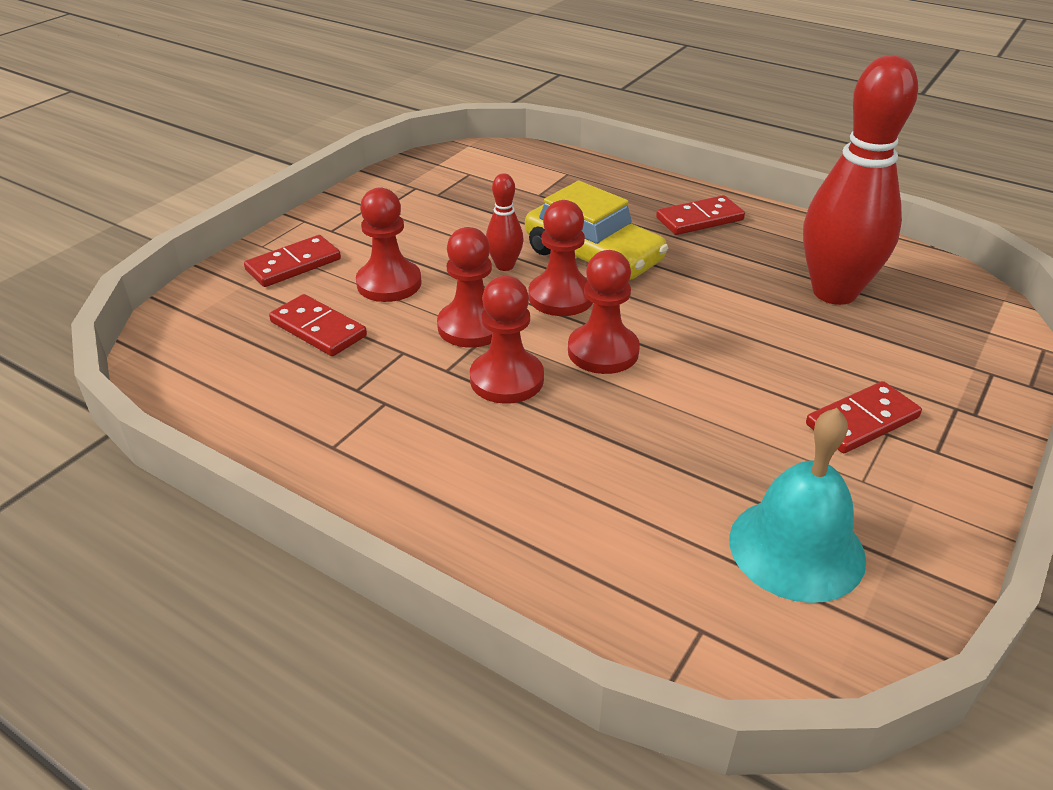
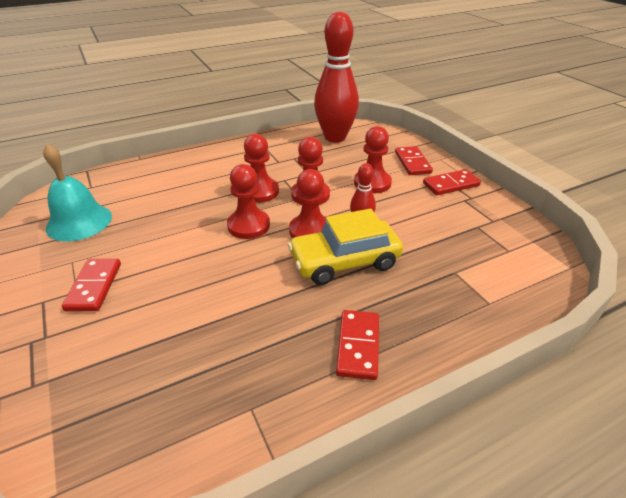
camera: 120 degrees right, 0 degrees up
red domino [269,294,367,356] -> red domino moved to [423,169,481,195]
red bowling pin [803,55,918,305] -> red bowling pin moved to [314,11,359,143]

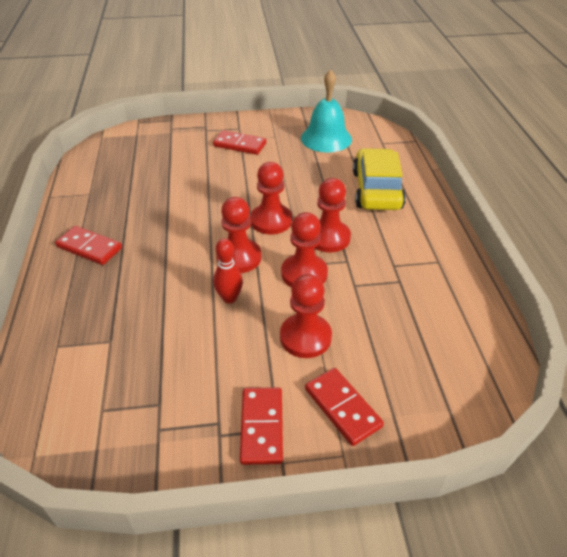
camera: 110 degrees right, 5 degrees up
yellow car [288,208,403,285] -> yellow car moved to [353,148,406,210]
red bowling pin [314,11,359,143] -> none
red domino [395,146,433,175] -> red domino turned 45 degrees clockwise [305,368,384,446]

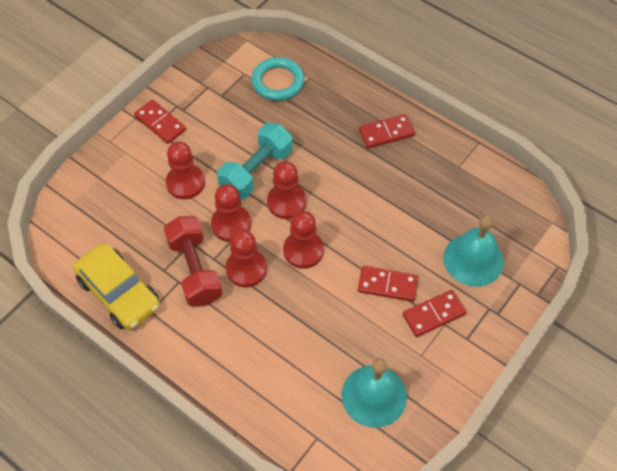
camera: 135 degrees right, 15 degrees up
red bowling pin [213,238,243,304] -> turquoise dumbbell [217,123,293,199]
red domino [305,368,384,446] -> red domino moved to [358,266,418,302]
yellow car [353,148,406,210] -> yellow car moved to [73,243,160,330]
none -> red dumbbell [164,216,222,306]
none -> turquoise ring [251,57,304,101]
none -> turquoise bell [443,215,504,287]

